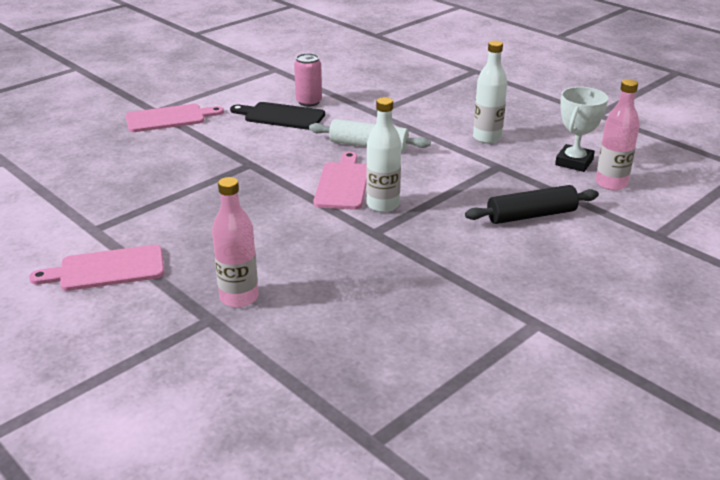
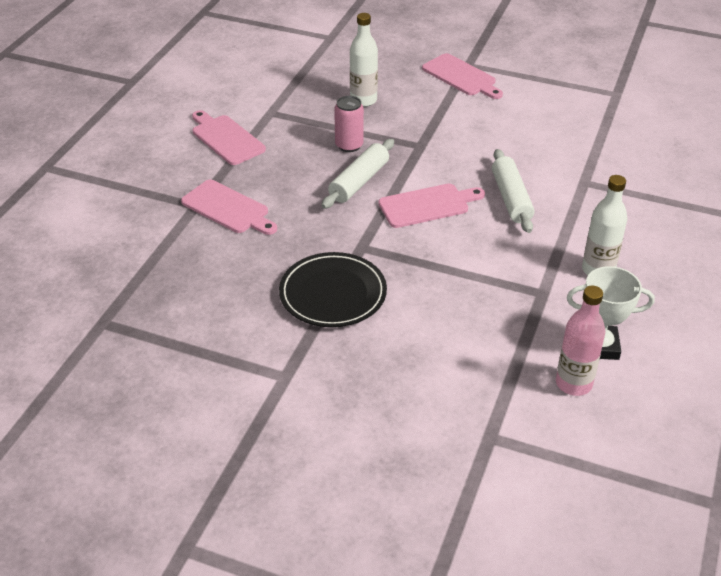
camera: 65 degrees right, 10 degrees up
pink bottle [212,177,258,308] -> pink cutting board [181,180,277,235]
black cutting board [230,102,325,130] -> none
pink can [294,53,322,107] -> pink can moved to [334,96,364,152]
white bottle [366,97,401,212] -> white bottle moved to [350,13,378,107]
black rolling pin [465,185,599,224] -> none
none -> black plate [279,252,387,327]
none -> white rolling pin [321,139,394,209]

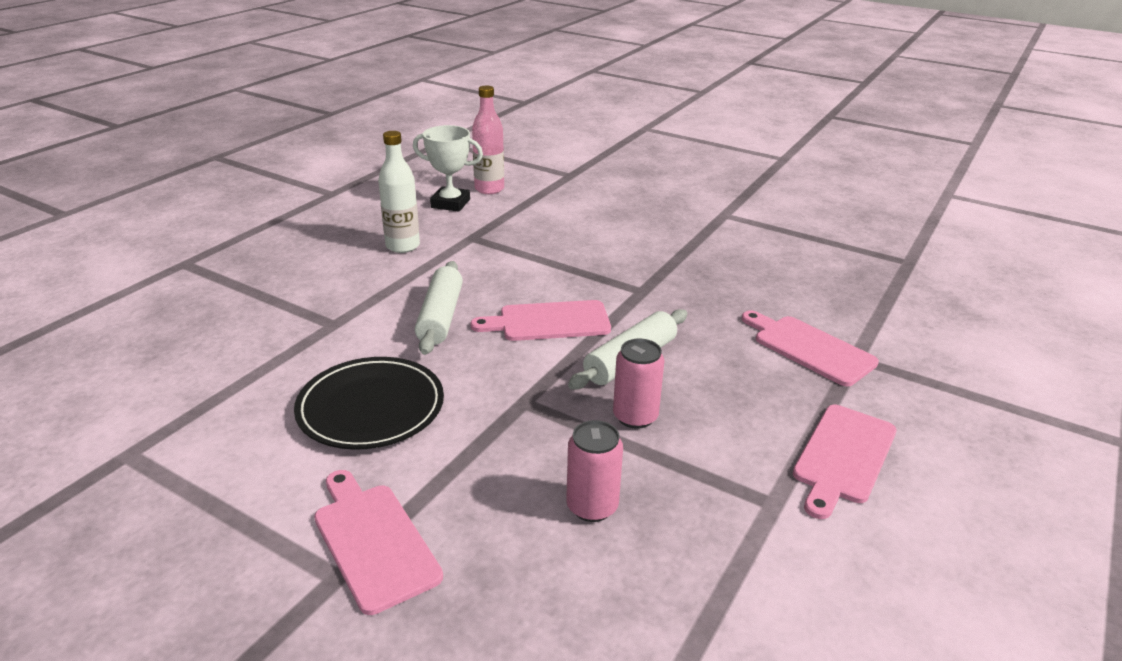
camera: 170 degrees left, 10 degrees down
pink cutting board [192,110,266,165] -> pink cutting board turned 60 degrees clockwise [793,405,897,519]
black plate [279,252,387,327] -> black plate moved to [294,357,444,450]
white bottle [350,13,378,107] -> pink can [566,420,623,522]

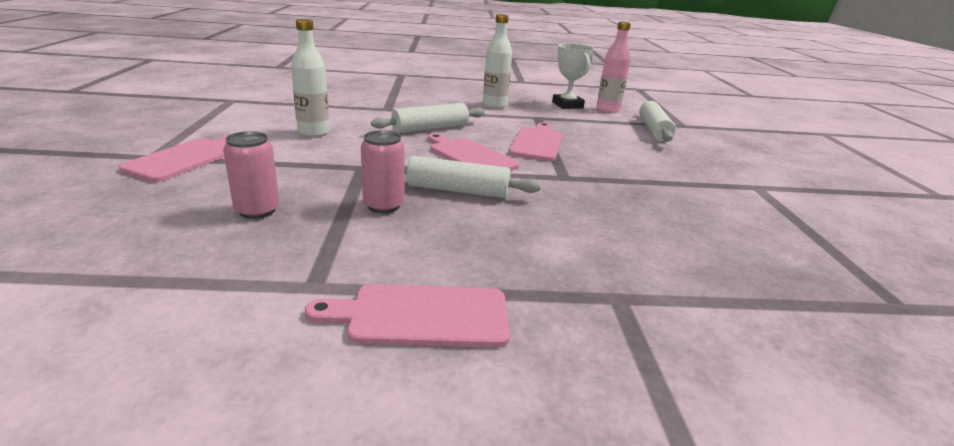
camera: 55 degrees right, 5 degrees down
black plate [294,357,444,450] -> white bottle [291,19,330,137]
pink cutting board [742,310,879,386] -> pink cutting board moved to [509,122,563,161]
none -> white rolling pin [639,101,676,142]

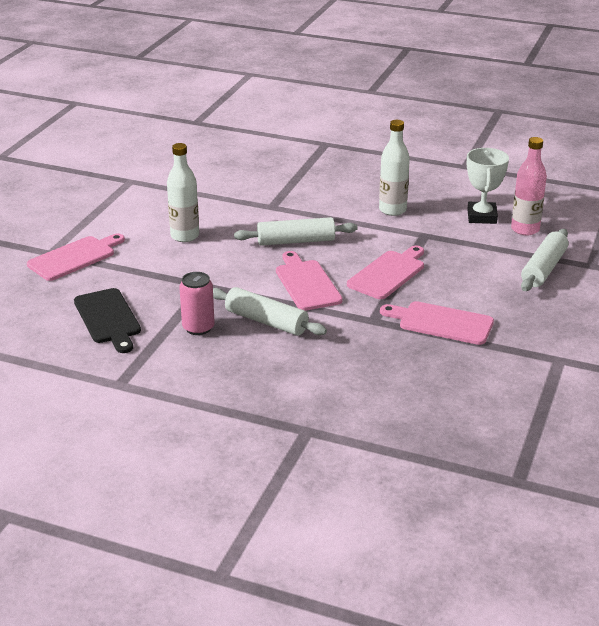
camera: 25 degrees right, 5 degrees up
pink can [223,131,280,219] -> black cutting board [74,288,141,353]
pink cutting board [305,284,510,348] -> pink cutting board moved to [380,301,494,345]

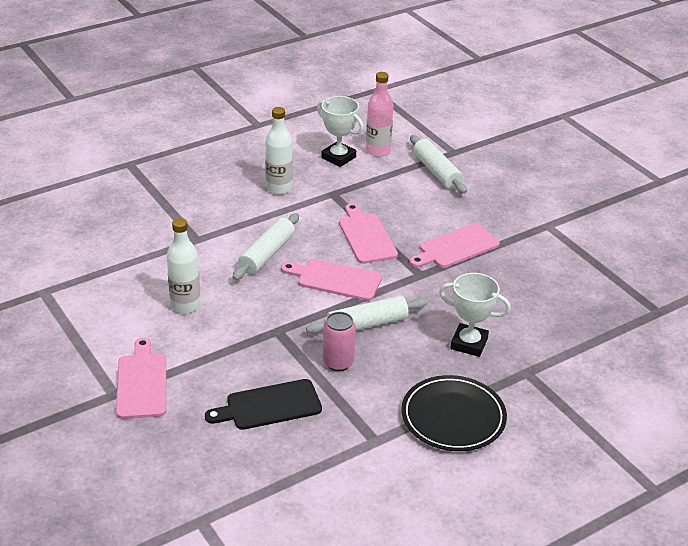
camera: 55 degrees left, 5 degrees up
black cutting board [74,288,141,353] -> black cutting board turned 150 degrees clockwise [205,379,322,430]
none -> black plate [401,375,507,451]
none -> white trophy [439,273,511,357]

